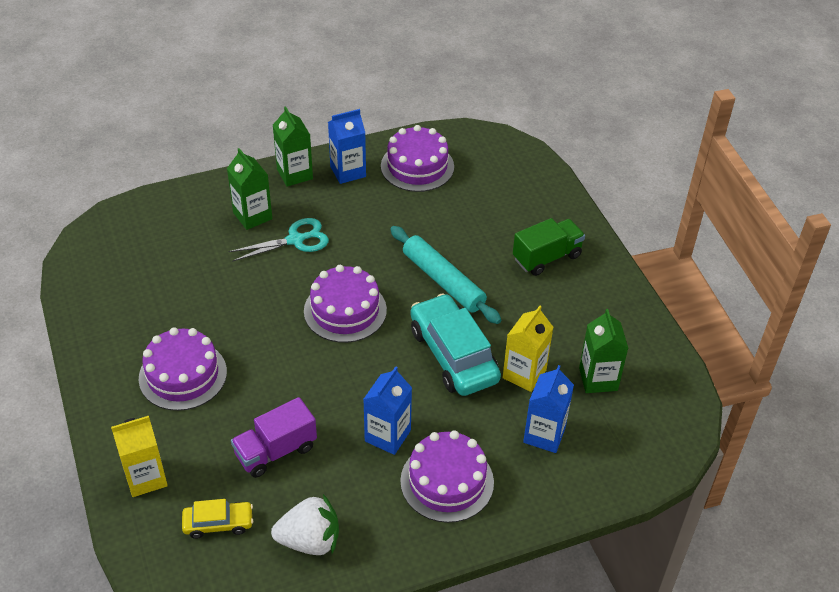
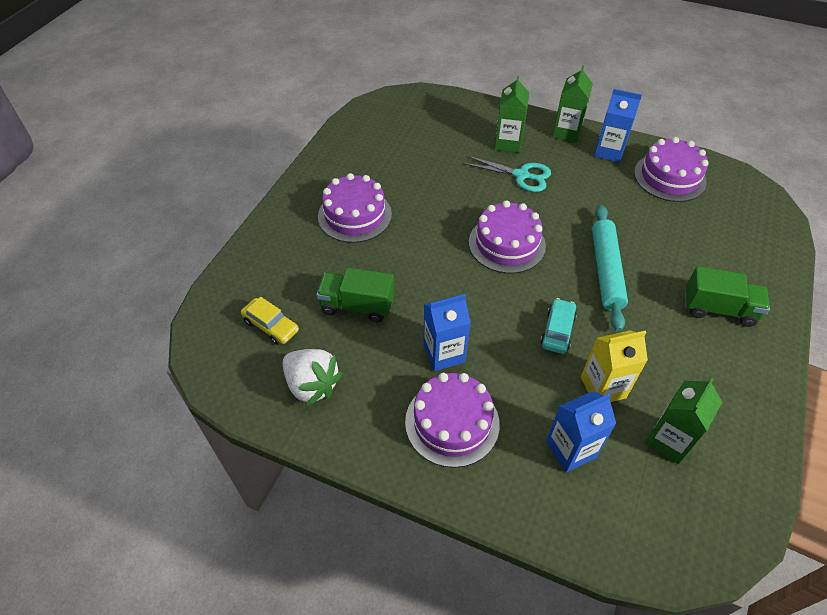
camera: 45 degrees right, 5 degrees up
yellow carton [111,416,168,497] -> none
purple truck [231,397,317,478] -> green truck [316,267,394,322]
turquoise car [410,293,501,396] -> turquoise car [540,298,577,354], size x0.52

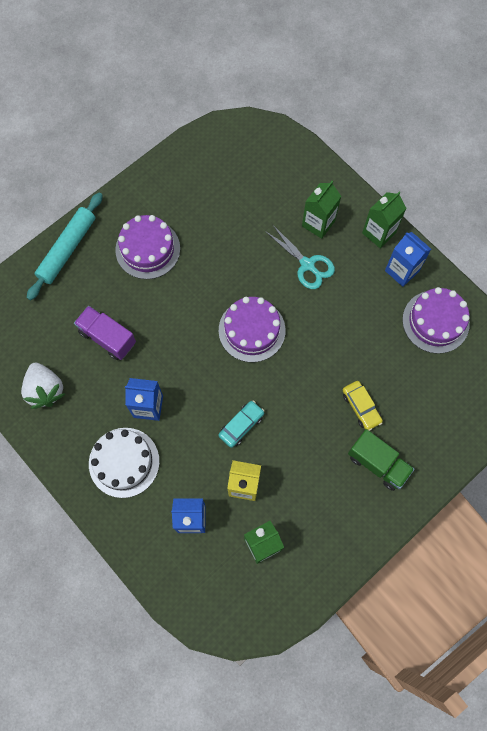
camera: 25 degrees right, 20 degrees up
yellow car [241,297,299,345] -> yellow car moved to [343,381,383,431]
green truck [316,267,394,322] -> purple truck [74,306,136,360]
purple cake [405,373,500,468] -> white cake [89,428,160,498]
turquoise rolling pin [592,205,628,332] -> turquoise rolling pin moved to [27,193,103,300]

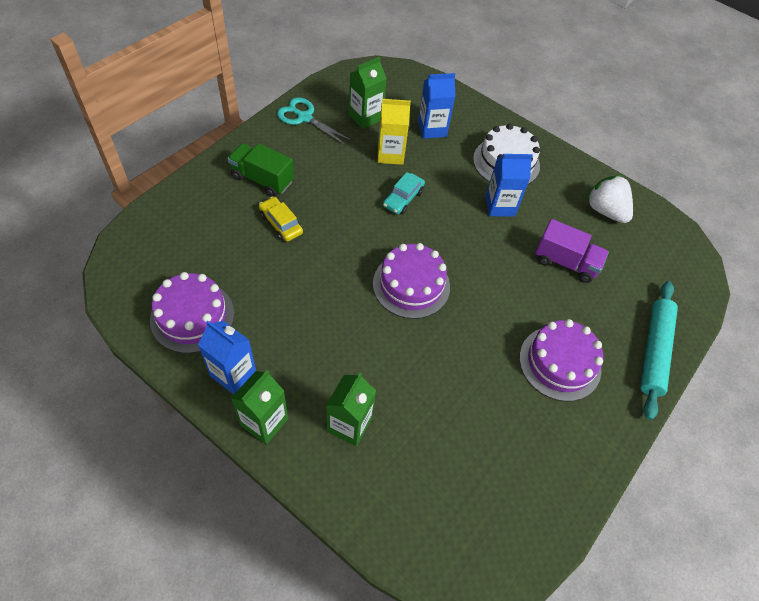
camera: 165 degrees right, 15 degrees down
turquoise scissors [265,224,335,289] -> turquoise scissors moved to [277,97,352,146]

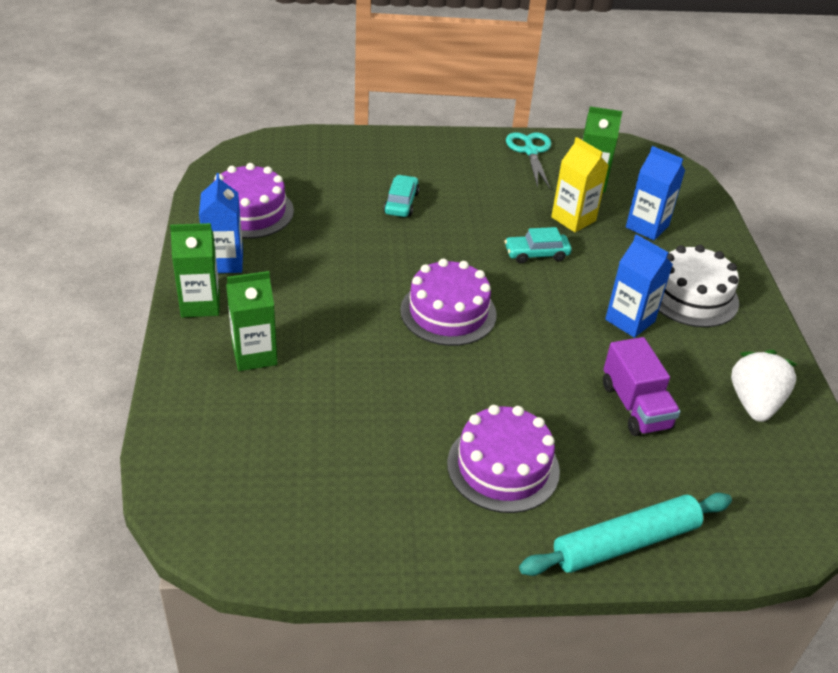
camera: 50 degrees right, 15 degrees down
green truck [227,143,294,197] -> none
yellow car [259,196,303,242] -> turquoise car [384,175,419,217]

